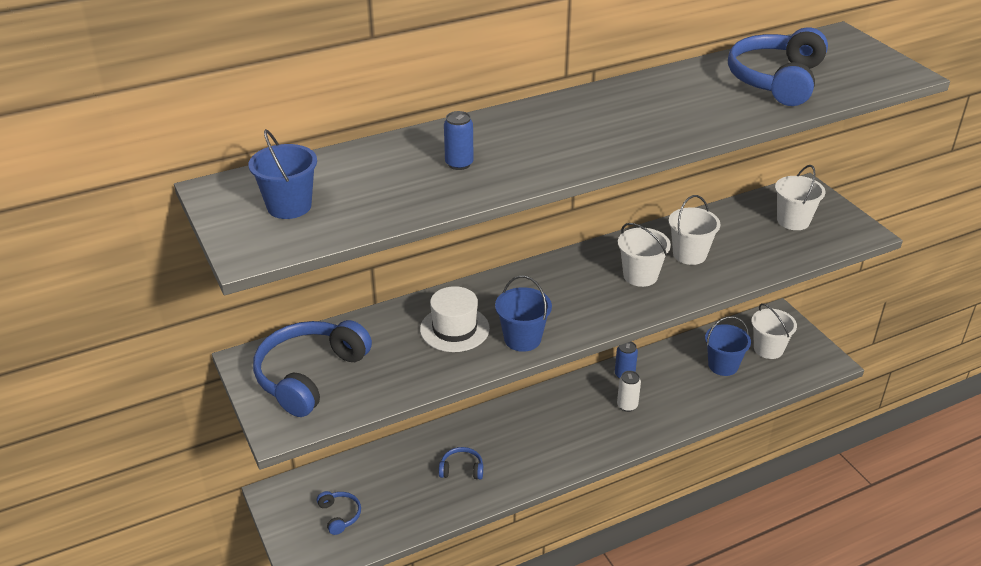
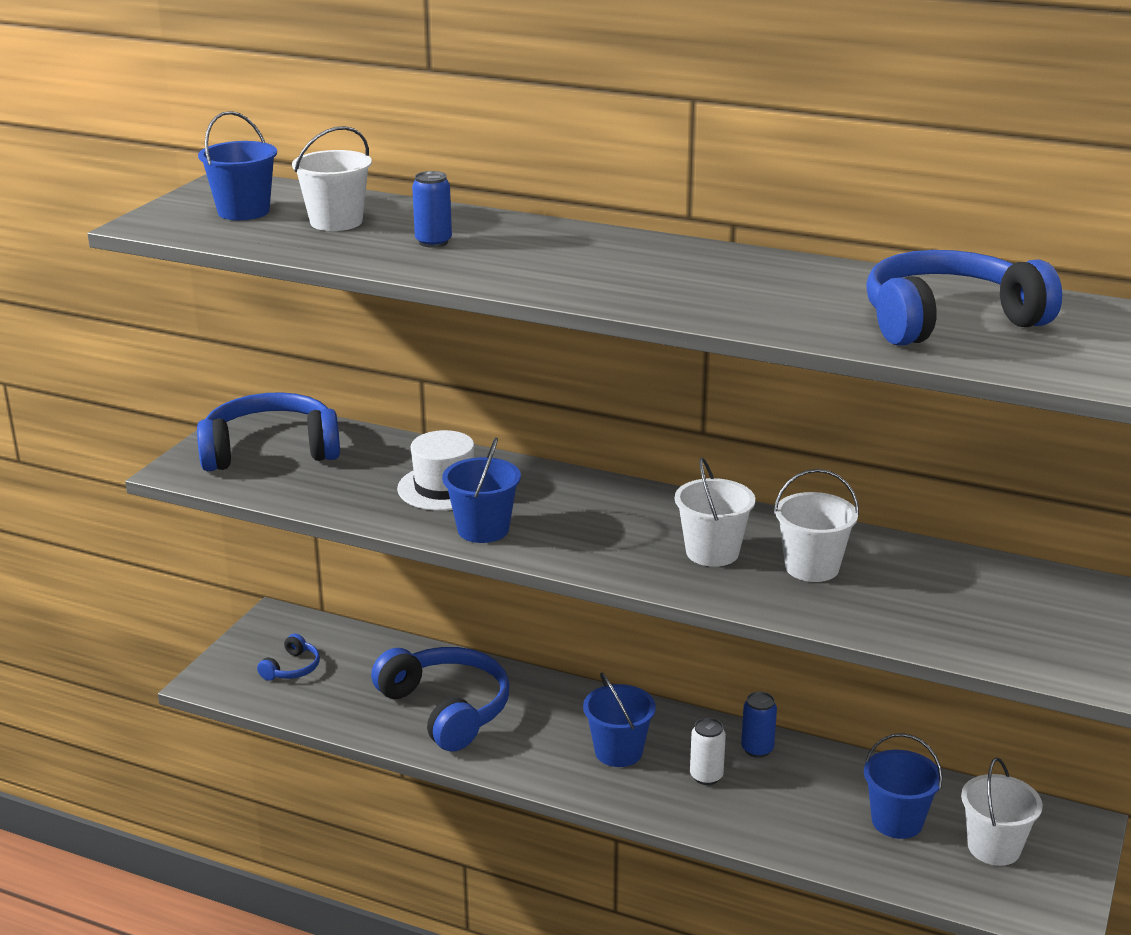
camera: 50 degrees right, 10 degrees down
blue headphones [439,447,483,479] -> blue headphones [371,647,510,752], size x2.18
white bucket [775,165,826,230] -> white bucket moved to [292,126,372,231]
none -> blue bucket [583,672,656,767]

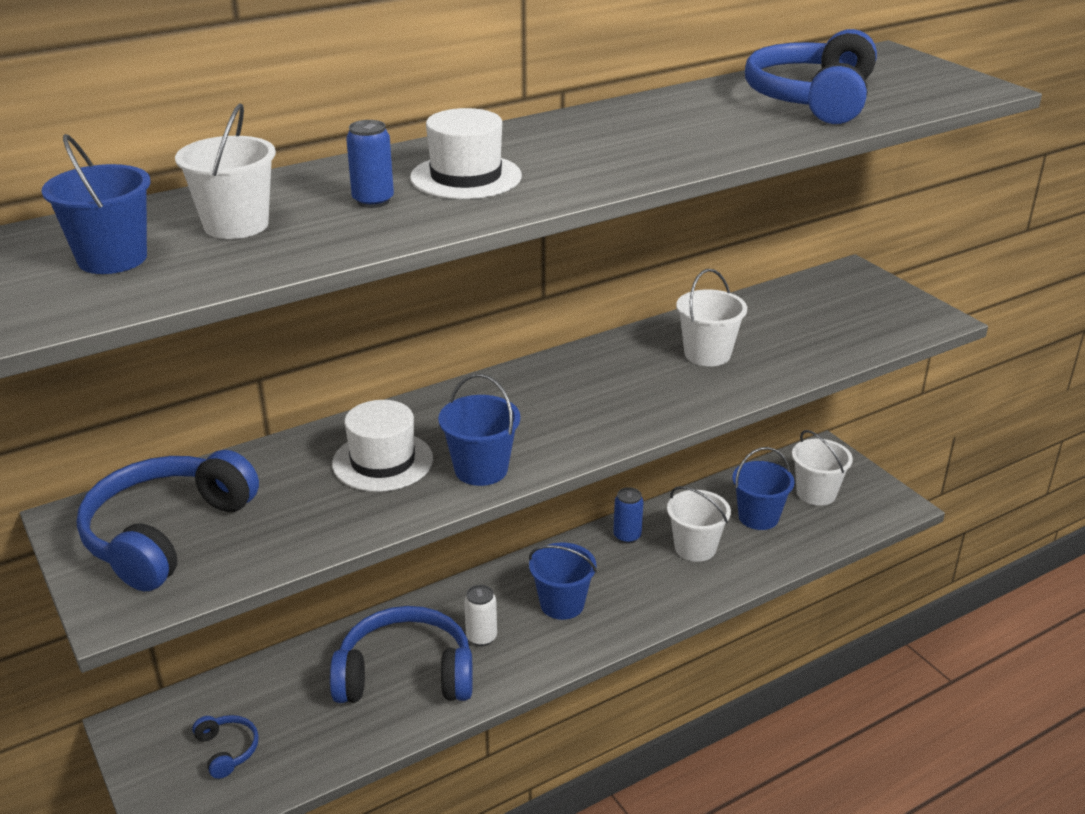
camera: 55 degrees left, 5 degrees up
white bucket [675,457,755,567] -> white bucket moved to [667,486,731,562]
white can [690,718,726,785] -> white can moved to [464,585,497,646]
none -> white hat [410,108,522,199]

